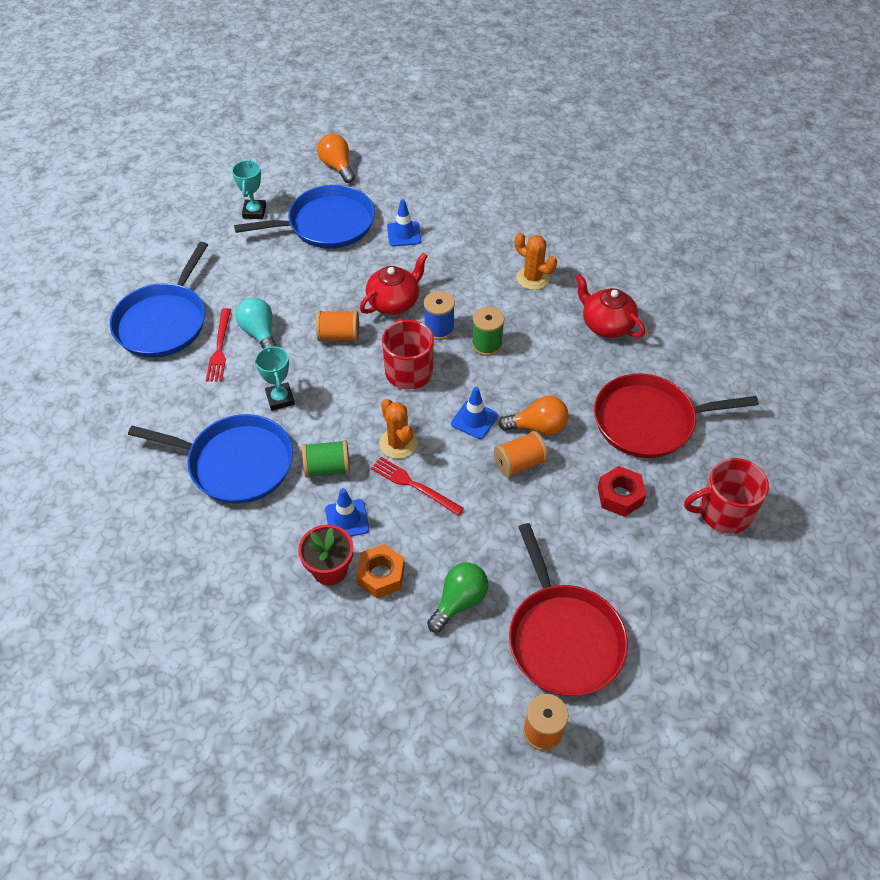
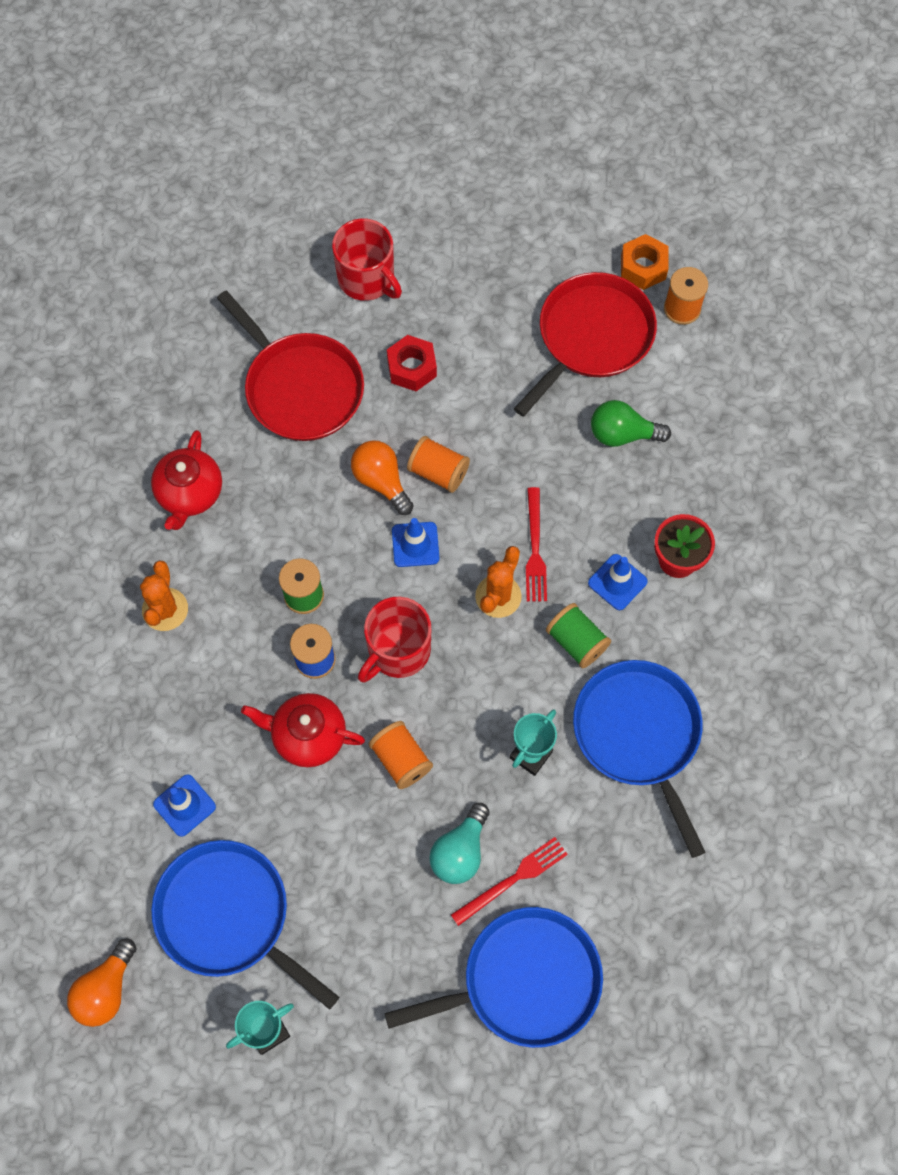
camera: 125 degrees left, 15 degrees up
orange nut [356,544,405,598] -> orange nut moved to [621,234,669,290]

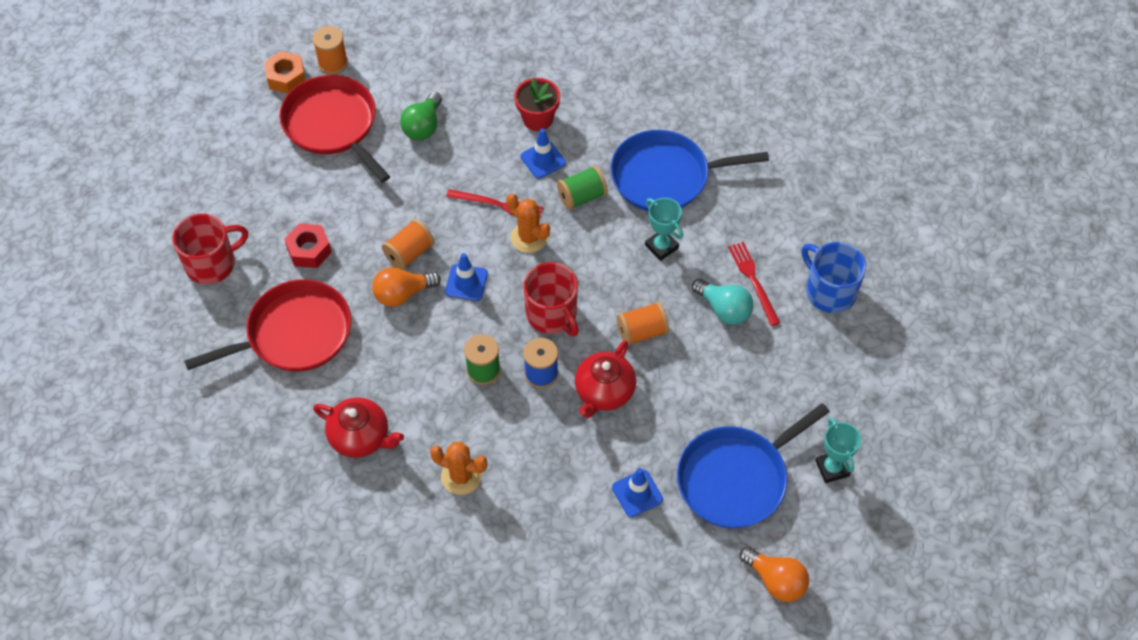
camera: 75 degrees left, 10 degrees down
blue pan [385,907,603,1048] -> blue mug [801,242,866,313]

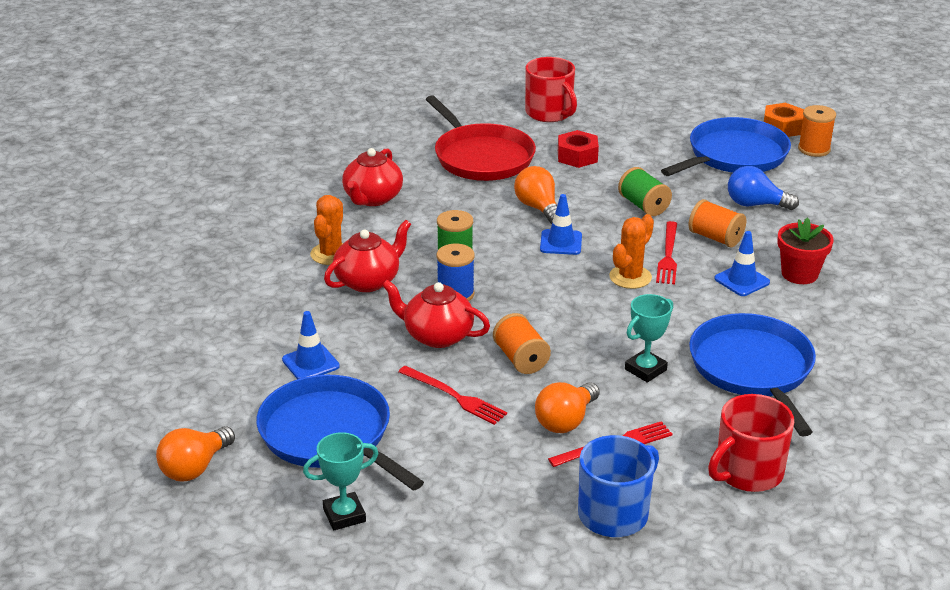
camera: 85 degrees right, 25 degrees down
red pan [279,75,390,182] -> blue pan [661,117,791,176]
orange spool [382,219,435,270] -> orange spool moved to [688,199,746,247]
green light bulb [400,92,442,140] -> blue light bulb [728,166,799,210]
red mug [523,262,579,336] -> red mug moved to [708,394,794,492]
green spool [557,166,608,210] -> green spool moved to [618,167,672,216]
turquoise light bulb [692,278,753,325] -> orange light bulb [535,382,600,433]
none -> red teapot [324,220,411,292]
none -> red fork [398,365,507,425]

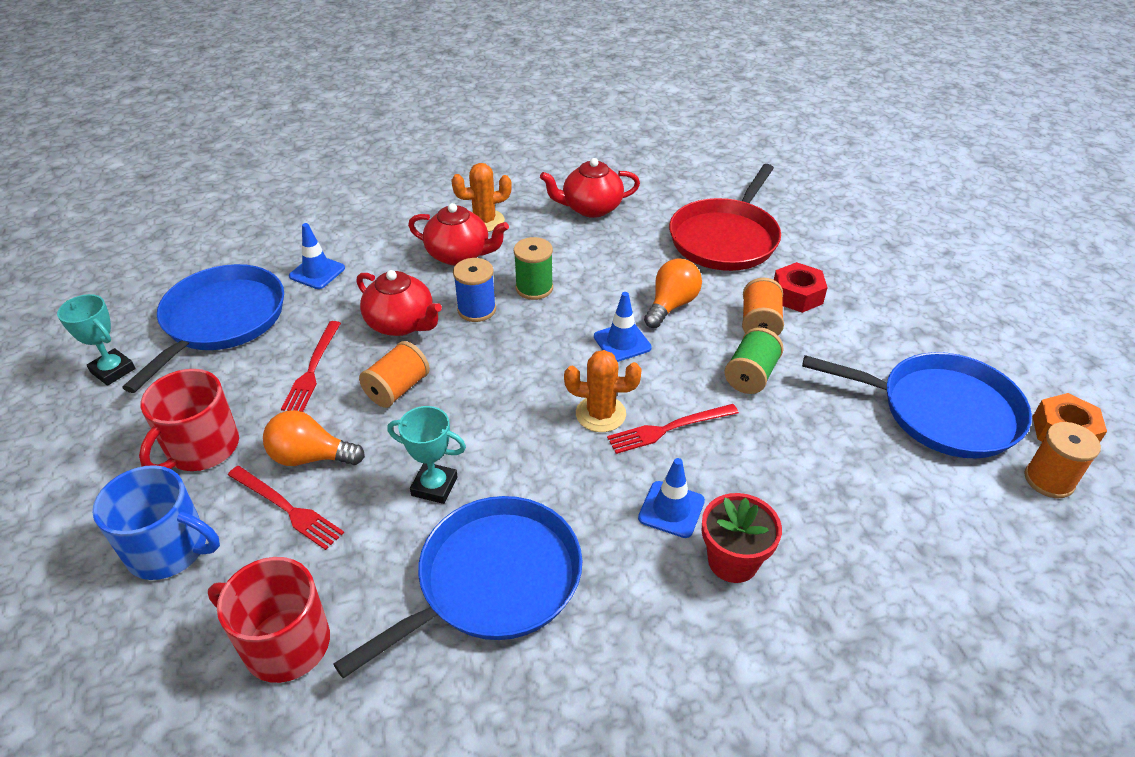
camera: 60 degrees right, 10 degrees up
orange light bulb [156,426,235,481] -> none
red teapot [382,280,490,348] -> red teapot turned 135 degrees clockwise [357,270,442,336]
red mug [525,57,577,122] -> red mug moved to [139,369,239,471]
orange spool [688,199,746,247] -> orange spool moved to [742,278,784,335]
blue light bulb [728,166,799,210] -> none

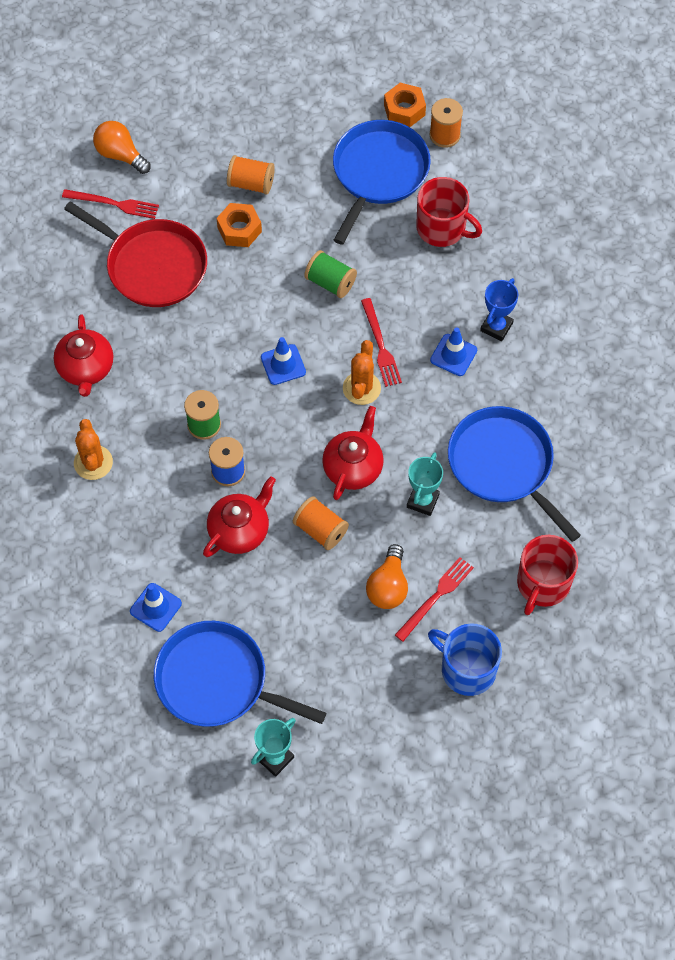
camera: 85 degrees left, 20 degrees up
blue mug [92,465,220,580] -> blue mug turned 75 degrees counterclockwise [428,623,502,696]
red mug [139,369,239,471] -> red mug moved to [416,177,482,247]
red fork [281,321,341,412] -> red fork moved to [62,189,159,219]
red teapot [408,203,509,266] -> red teapot moved to [322,406,384,500]
orange light bulb [644,258,702,328] -> orange light bulb moved to [93,121,151,174]
red flower pot [702,493,782,583] -> blue trophy [480,278,518,341]
orange spool [742,278,784,335] -> orange spool moved to [227,155,275,195]
red nut [774,262,828,313] -> orange nut [216,203,262,247]

